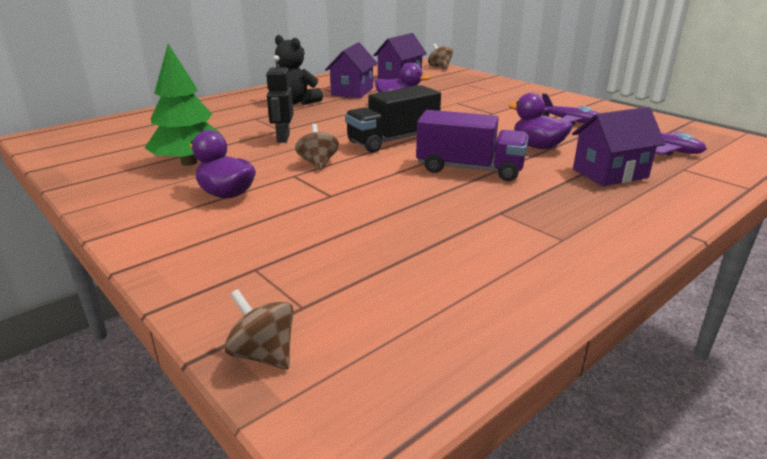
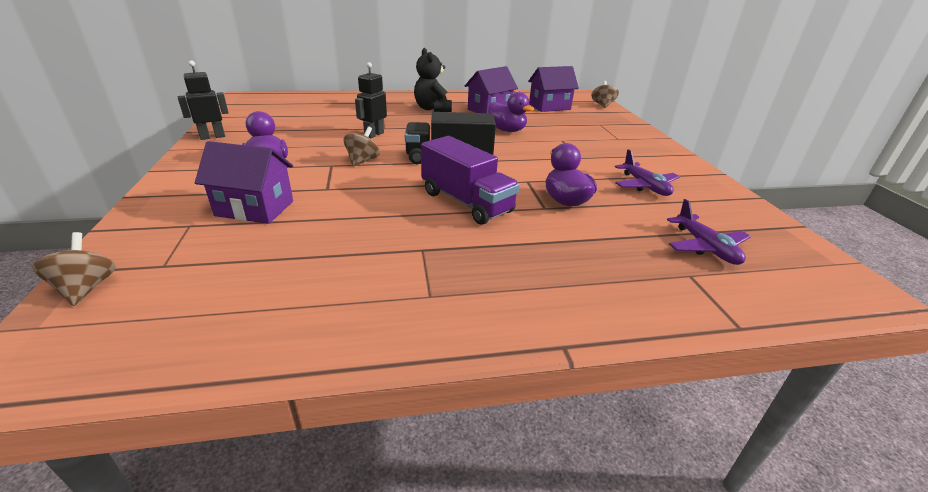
camera: 30 degrees right, 5 degrees up
green tree [144,44,222,166] -> none
purple house [572,107,665,186] -> purple house moved to [195,141,293,224]
none -> black robot [178,60,229,140]

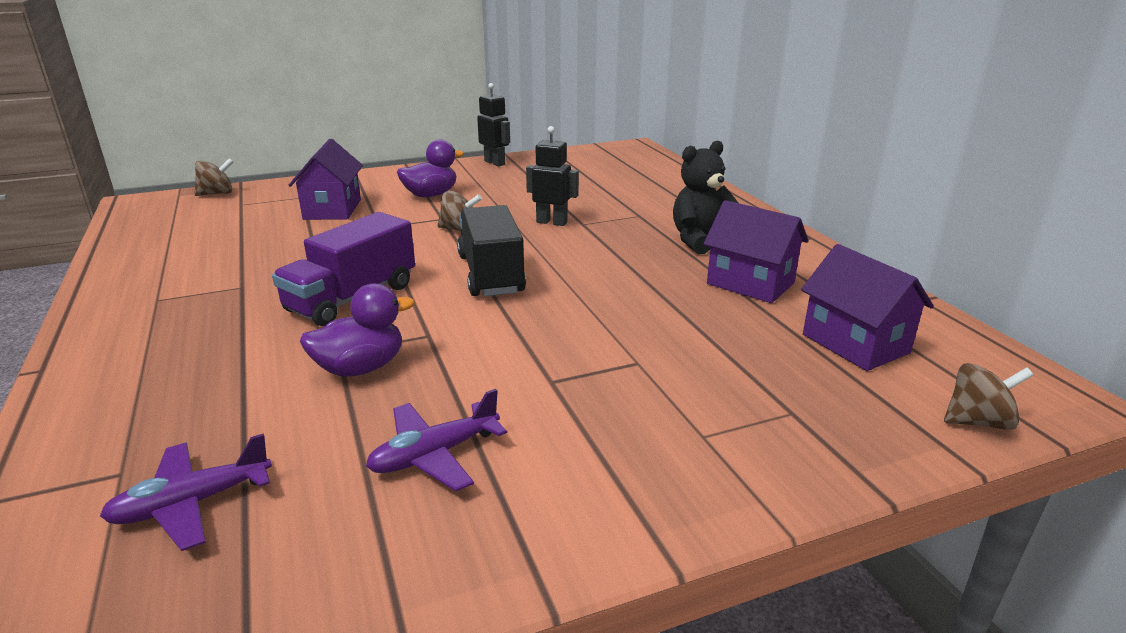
camera: 80 degrees right, 5 degrees down
purple duck [488,92,534,132] -> none

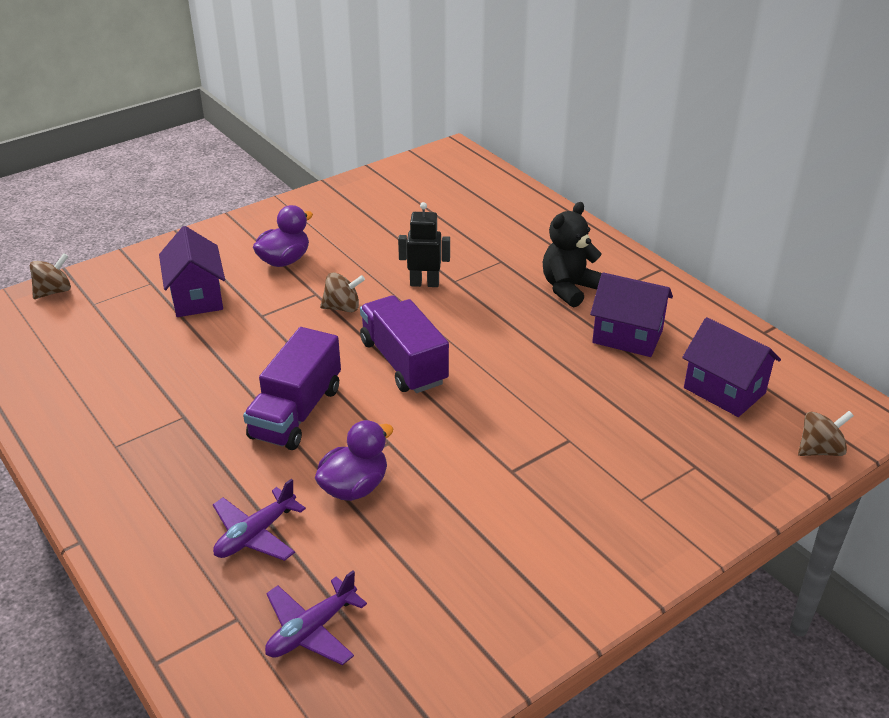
camera: 15 degrees left, 10 degrees up
purple plane [366,389,507,491] -> purple plane moved to [213,479,306,561]
black truck [457,205,526,296] -> purple truck [360,295,449,393]
black robot [477,83,510,166] -> none

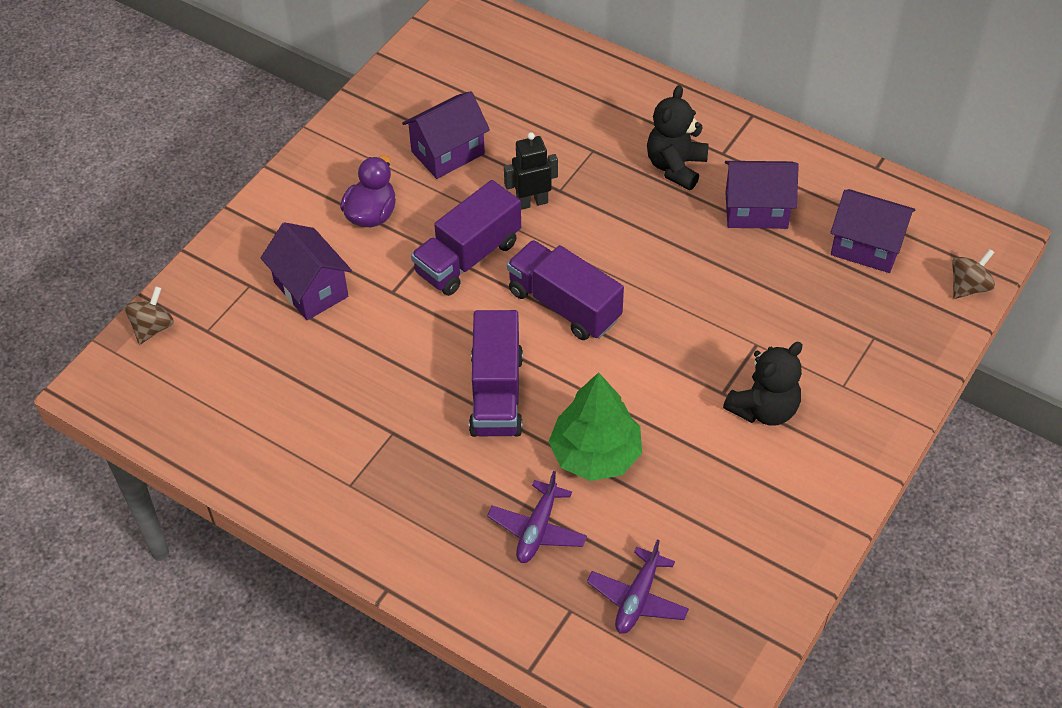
camera: 20 degrees left, 15 degrees up
purple duck [315,420,393,501] -> green tree [549,372,642,481]
brown spinning top [320,272,365,312] -> purple truck [411,180,521,296]
none -> purple house [402,91,490,179]
none -> black teddy bear [723,342,803,426]

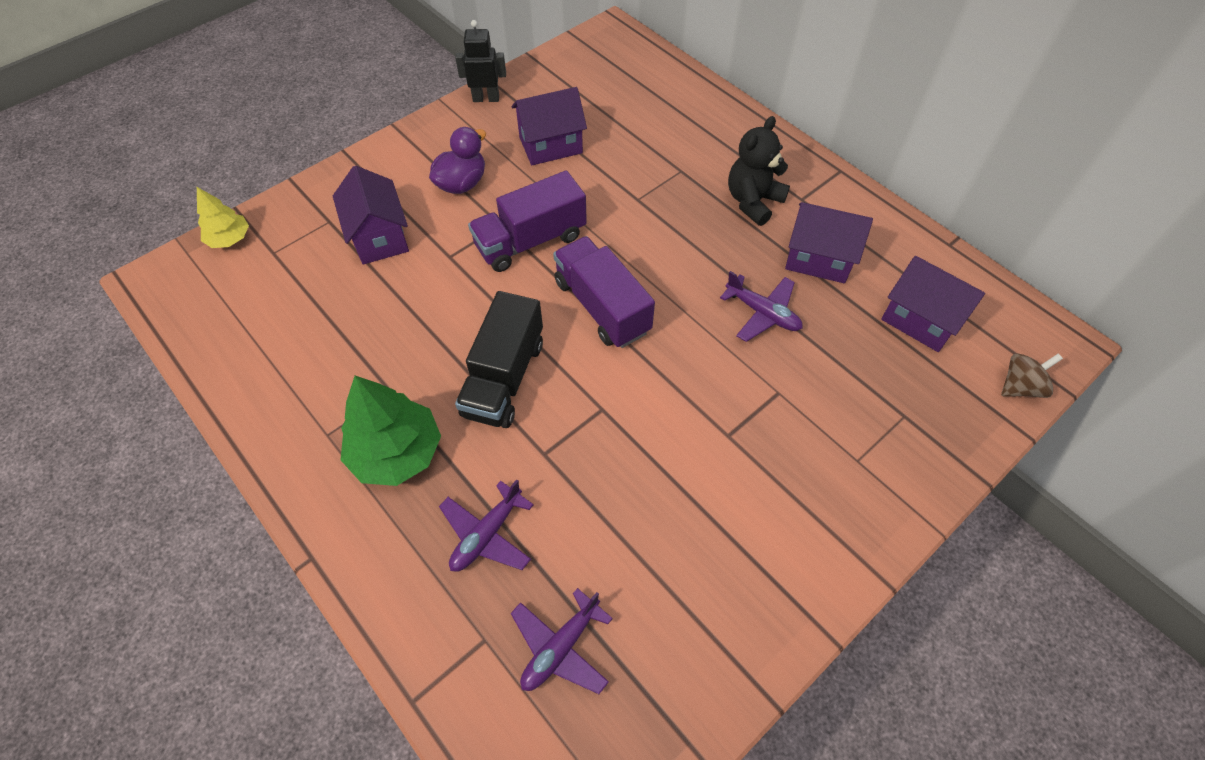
camera: 15 degrees right, 5 degrees up
brown spinning top [125,286,174,345] -> yellow tree [197,187,249,248]
purple truck [469,310,523,437] -> black truck [455,291,543,428]
black robot [504,132,558,210] -> black robot moved to [455,20,506,102]
green tree [549,372,642,481] -> green tree moved to [341,376,441,486]
black teddy bear [723,342,803,426] -> none
none -> purple plane [720,271,803,342]

